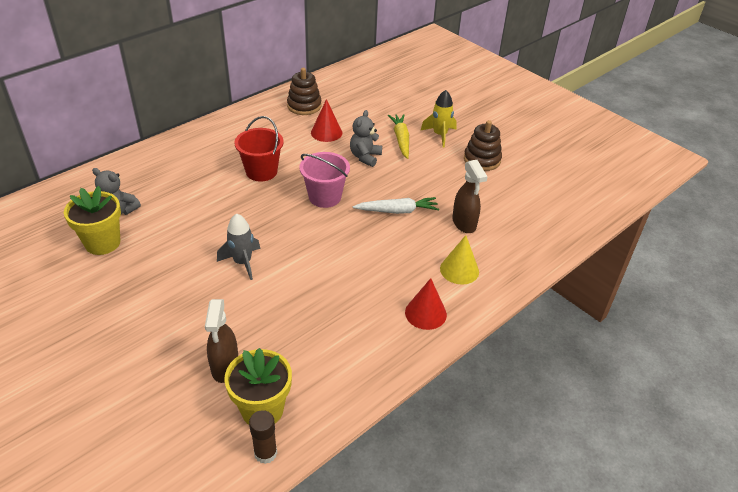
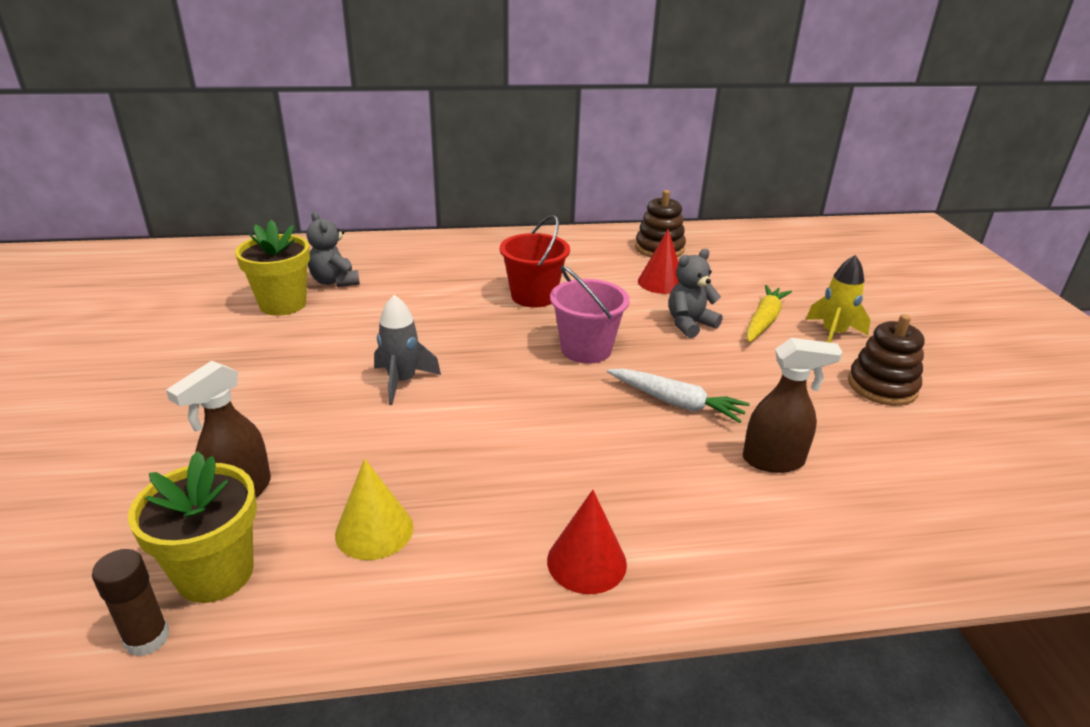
camera: 35 degrees right, 10 degrees down
yellow cone [440,235,479,285] -> yellow cone moved to [335,459,414,560]
brown spray bottle [452,160,488,233] -> brown spray bottle turned 105 degrees counterclockwise [743,338,842,473]

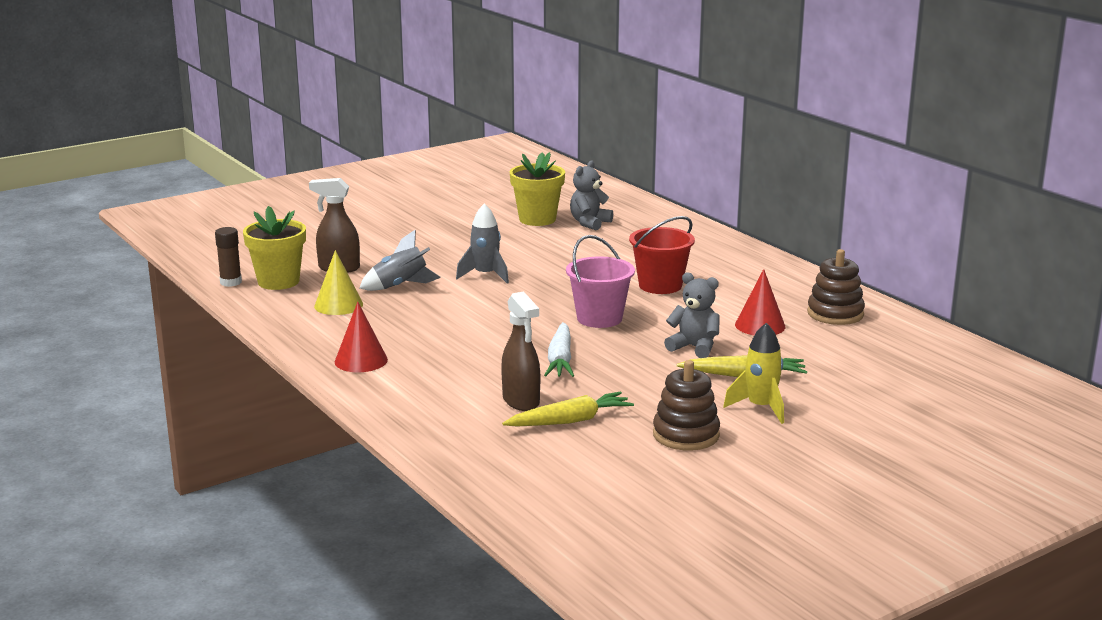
camera: 65 degrees right, 10 degrees down
none -> grey rocket [359,230,441,291]
none -> yellow carrot [502,392,634,427]

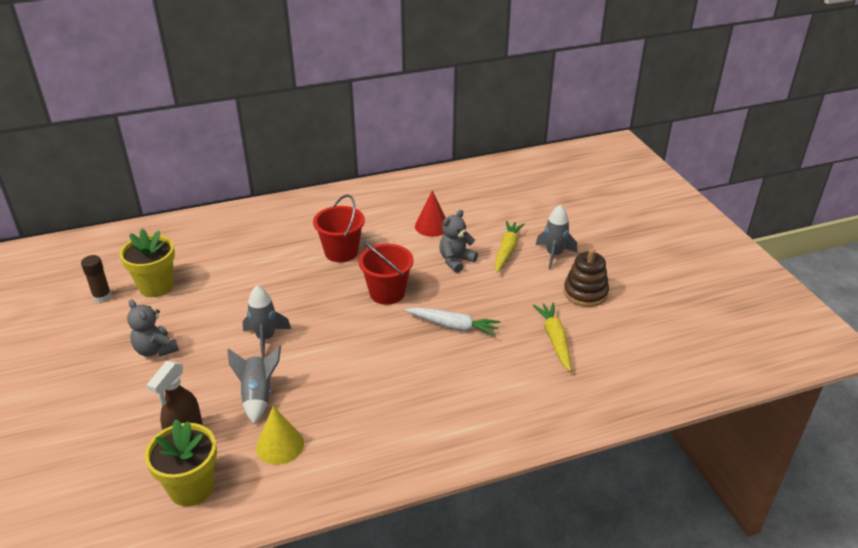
camera: 75 degrees left, 15 degrees up
brown glue stick [215,227,242,287] -> brown glue stick moved to [81,255,112,303]
red cone [335,302,388,372] -> none
brown spray bottle [501,291,540,411] -> none
pink bucket [566,235,635,328] -> red bucket [358,241,414,305]
grey teddy bear [570,160,613,230] -> grey teddy bear moved to [127,300,179,357]
yellow rocket [723,323,784,424] -> grey rocket [536,205,577,270]
brown stacking toy [807,249,865,325] -> none

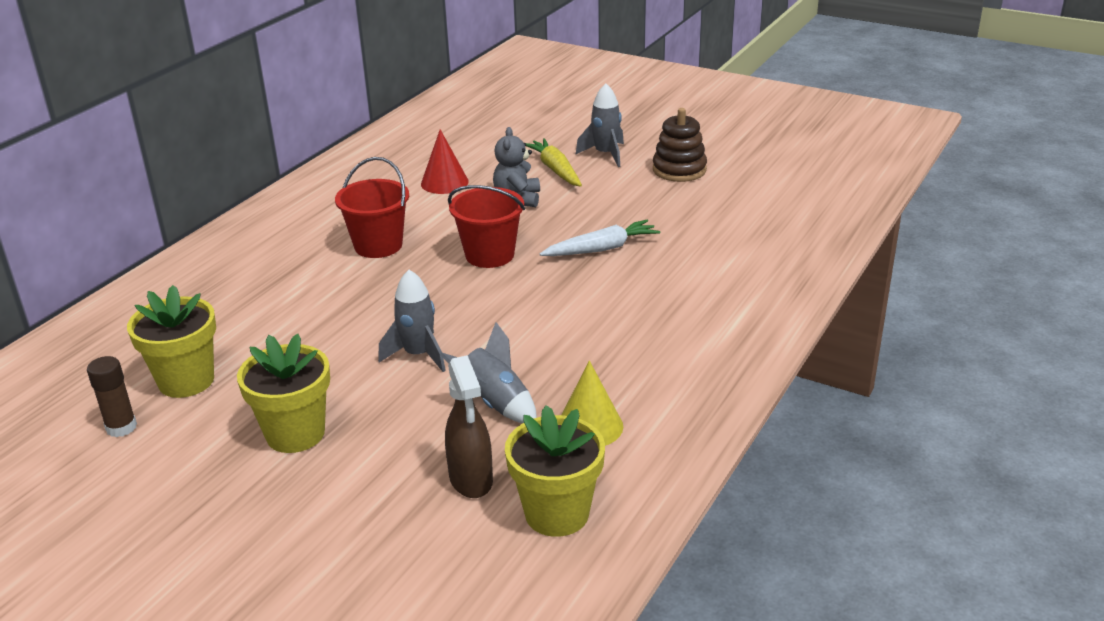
camera: 40 degrees left, 5 degrees down
grey teddy bear [127,300,179,357] -> yellow flower pot [237,334,330,453]
yellow carrot [533,302,572,372] -> none

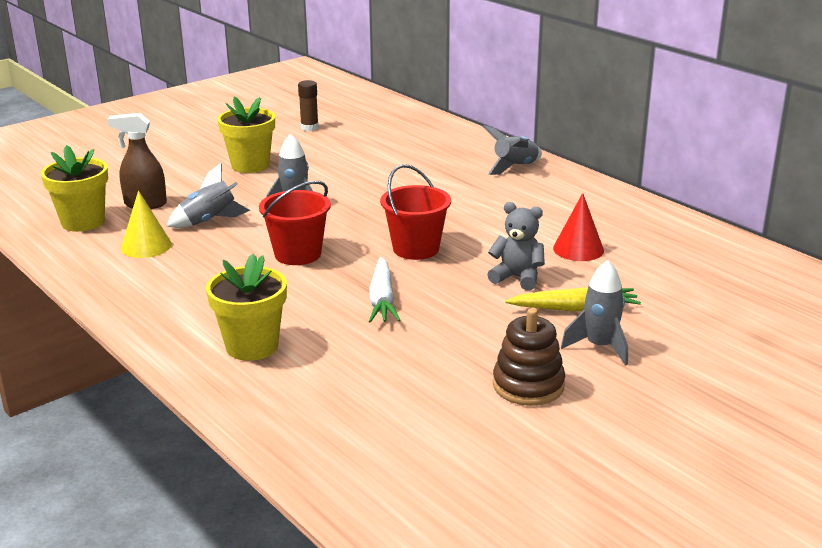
camera: 110 degrees right, 5 degrees down
yellow flower pot [127,285,216,398] -> yellow flower pot moved to [206,254,287,361]
red bucket [335,157,409,258] -> red bucket moved to [259,181,331,265]
none -> grey rocket [483,125,542,175]

